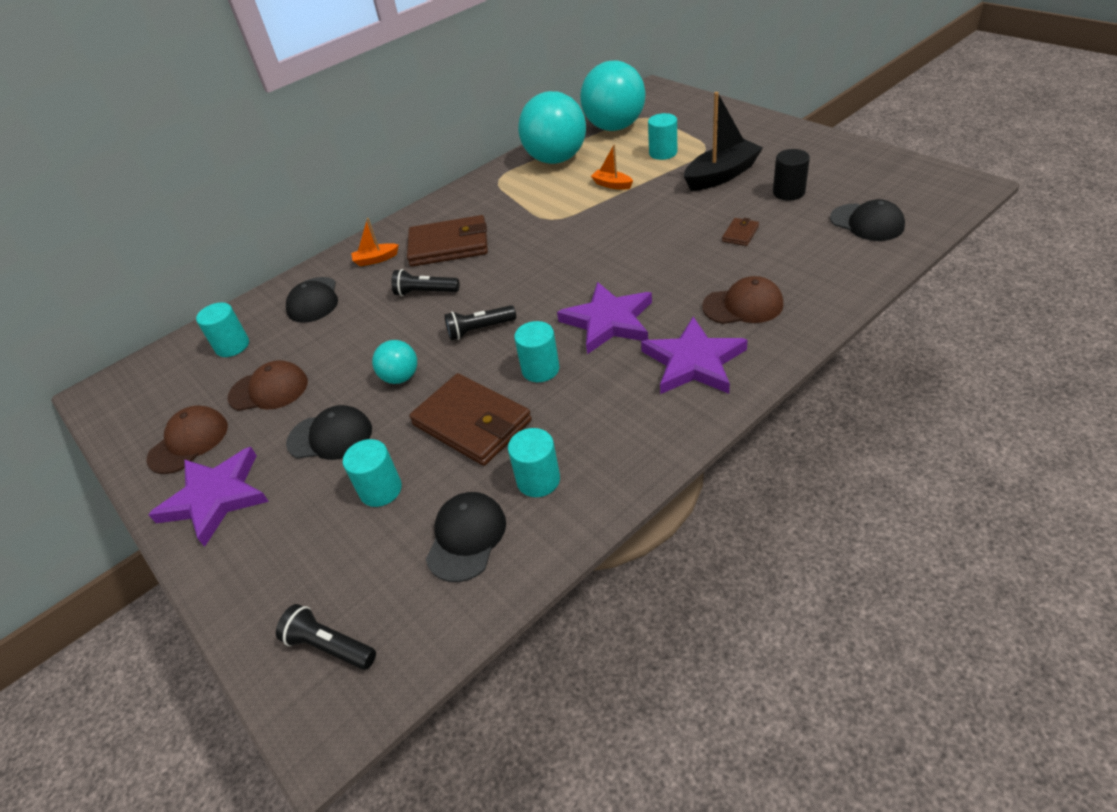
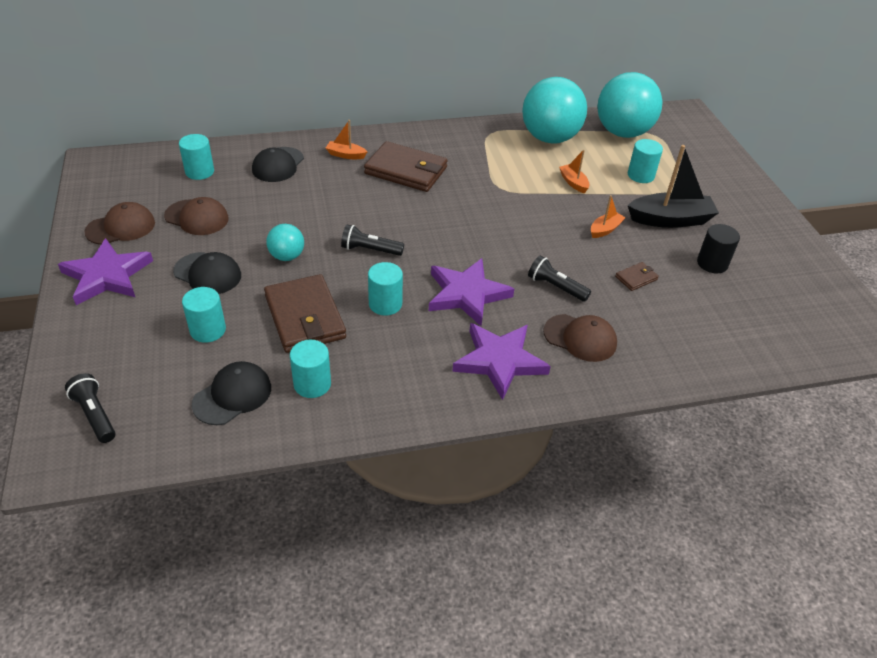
camera: 20 degrees right, 0 degrees up
black flashlight [391,269,459,296] -> black flashlight moved to [528,255,591,302]
black cap [830,199,905,241] -> none
none -> orange boat [591,195,626,238]

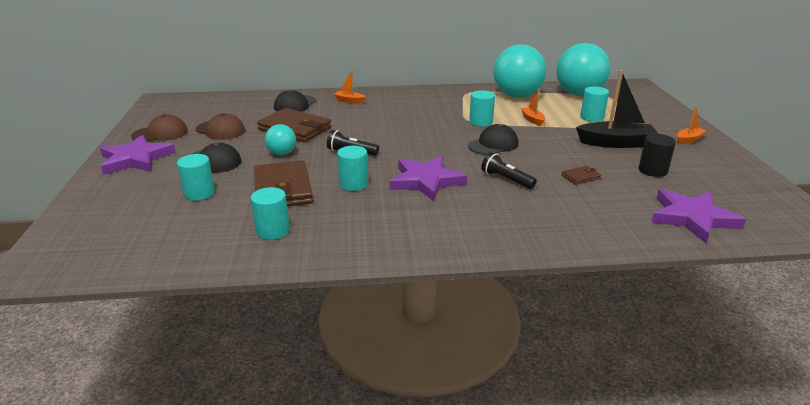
camera: 10 degrees right, 15 degrees down
black flashlight [65,373,116,443] -> none
turquoise cylinder [179,134,214,180] -> turquoise cylinder moved to [469,90,495,126]
black cap [192,361,271,425] -> black cap moved to [468,124,519,155]
brown wallet [364,141,448,192] -> brown wallet moved to [257,108,331,142]
purple star [452,323,551,400] -> purple star moved to [651,189,746,244]
brown cap [543,314,617,362] -> none
orange boat [591,195,626,238] -> orange boat moved to [678,105,707,144]

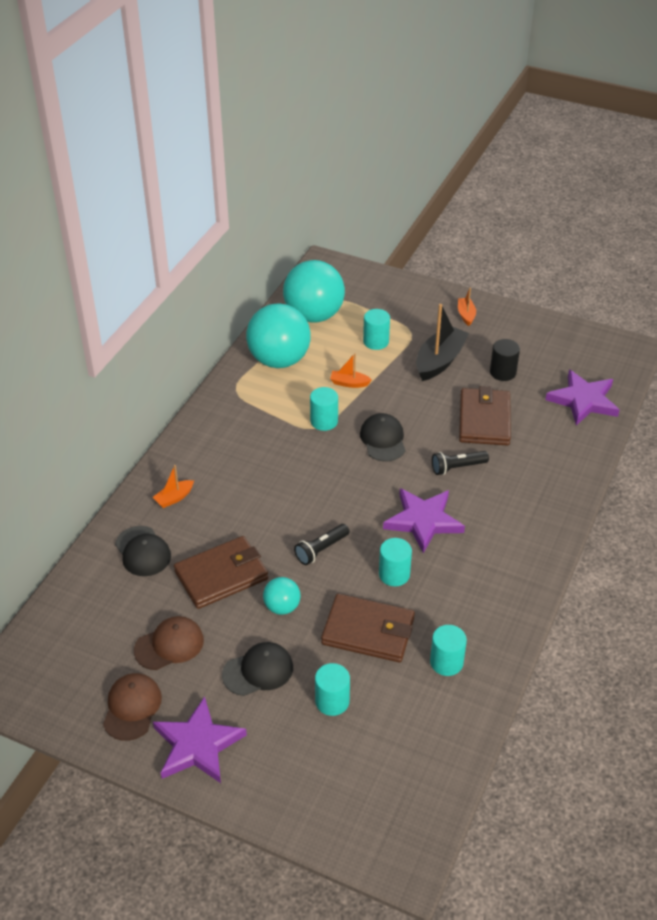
camera: 60 degrees left, 15 degrees up
brown wallet [562,166,601,185] -> brown wallet [459,386,511,446], size x2.26

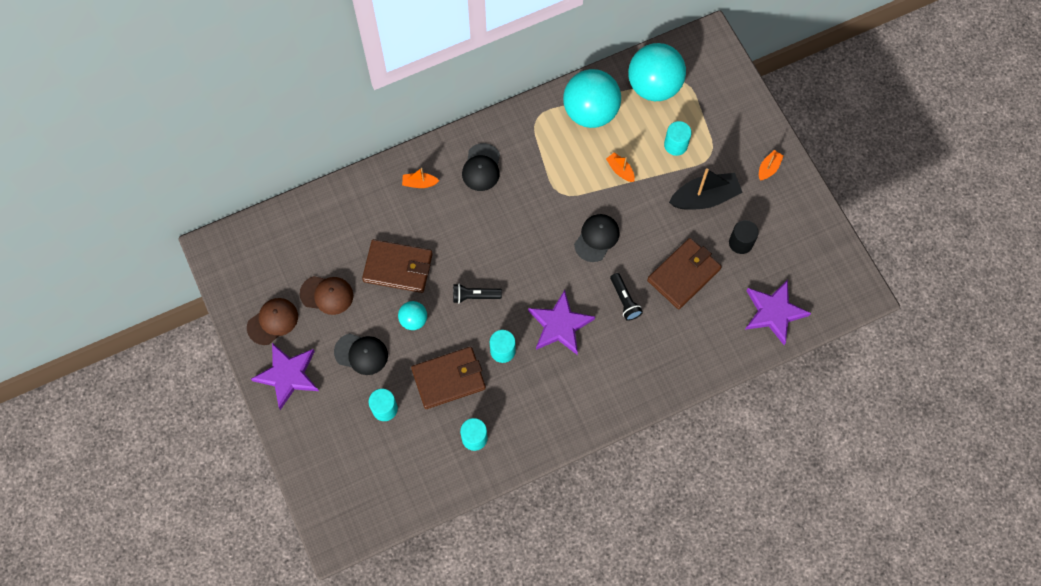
camera: 40 degrees right, 25 degrees up
black cap [115,526,171,576] -> black cap moved to [462,143,500,191]
turquoise cylinder [310,387,338,431] -> none
brown wallet [321,594,415,662] -> brown wallet turned 75 degrees counterclockwise [411,347,486,409]
black flashlight [432,451,489,475] -> black flashlight turned 135 degrees counterclockwise [610,273,643,321]

